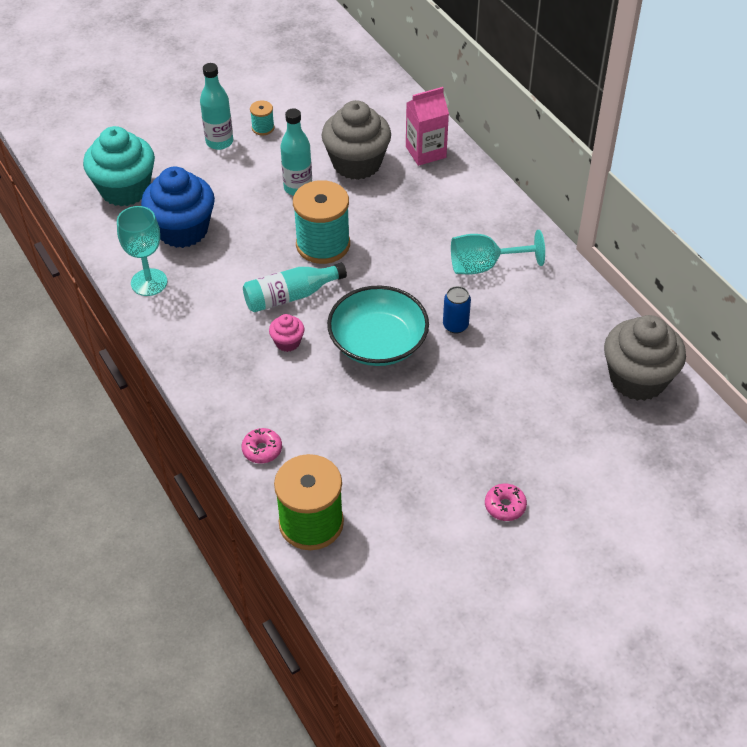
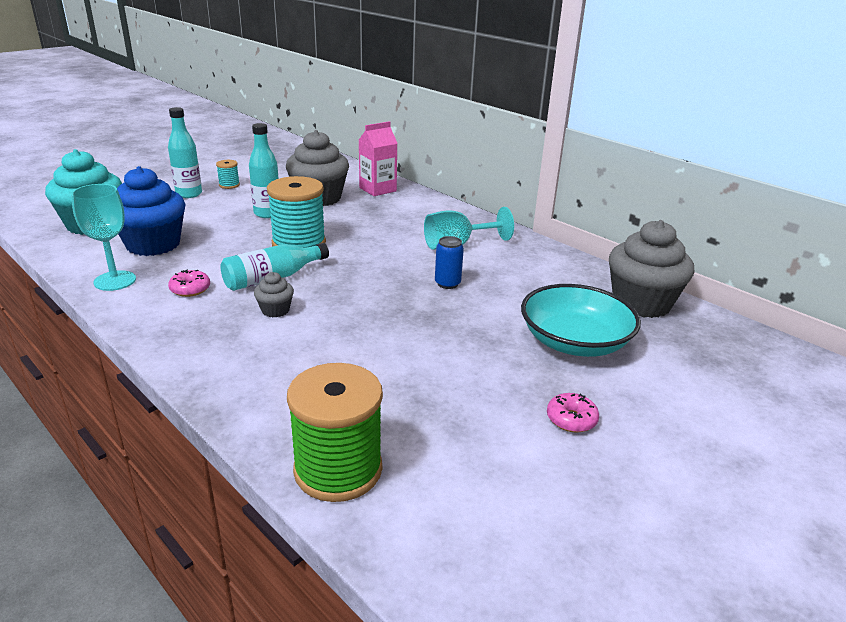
camera: 15 degrees left, 20 degrees down
pink donut [242,428,282,464] -> pink donut moved to [168,270,210,297]
pink cupcake [269,314,305,352] -> grey cupcake [254,272,294,317]
turquoise bowl [327,285,429,366] -> turquoise bowl moved to [521,284,641,357]

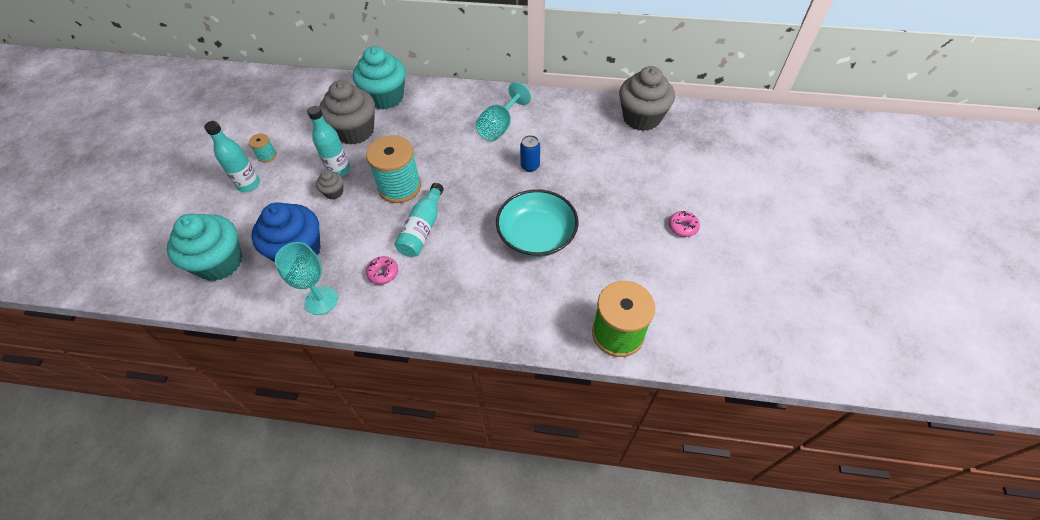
camera: 35 degrees left, 25 degrees up
grey cupcake [254,272,294,317] -> grey cupcake moved to [316,171,343,200]
pink carton [359,121,397,196] -> turquoise cupcake [353,46,406,109]
turquoise bowl [521,284,641,357] -> turquoise bowl moved to [496,189,579,257]

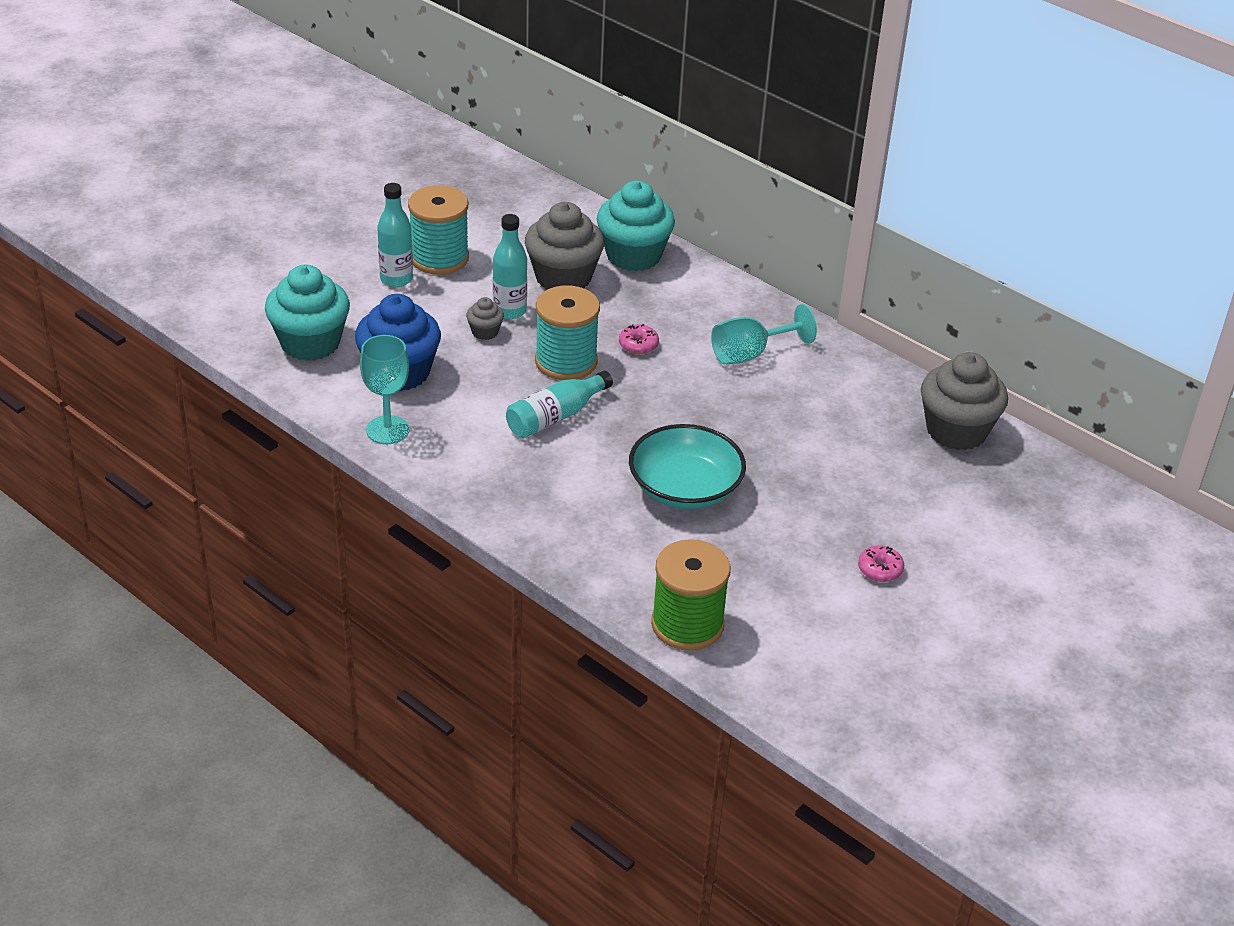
camera: 30 degrees right, 15 degrees down
turquoise spool [249,133,277,163] -> turquoise spool [408,185,469,275], size x2.20
pink donut [366,256,398,285] -> pink donut moved to [619,324,659,354]
blue can [520,135,540,172] -> none

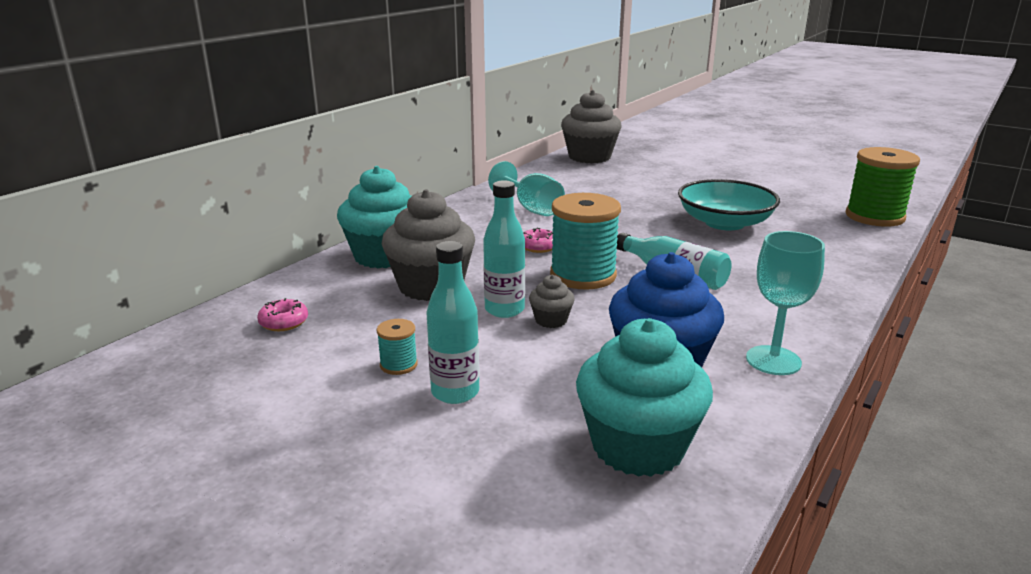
camera: 95 degrees left, 15 degrees down
turquoise spool [408,185,469,275] -> turquoise spool [377,319,418,375], size x0.45
pink donut [858,546,904,582] -> pink donut moved to [257,298,308,331]

